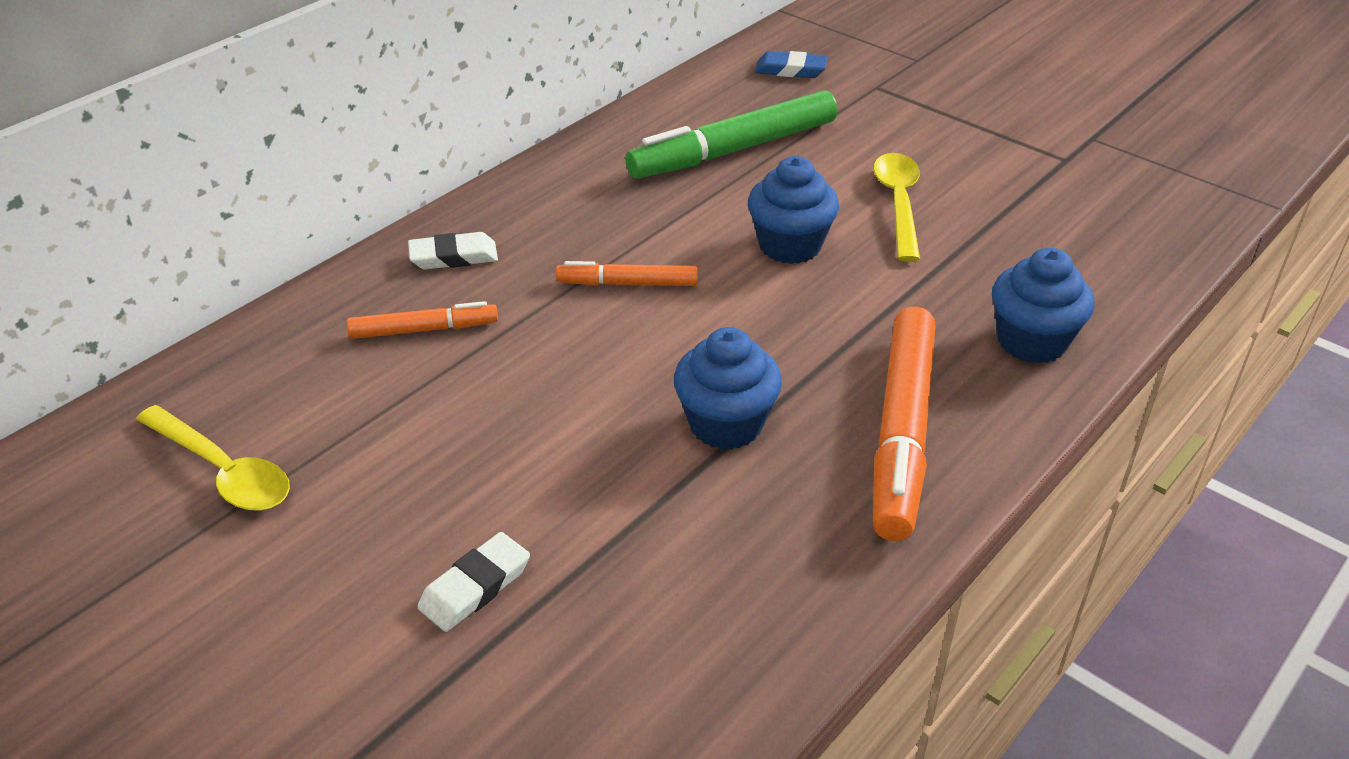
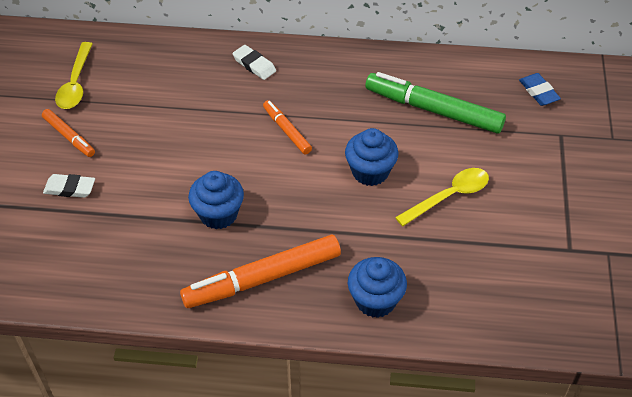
camera: 55 degrees right, 10 degrees up
orange marker [347,301,498,339] -> orange marker moved to [42,109,95,157]

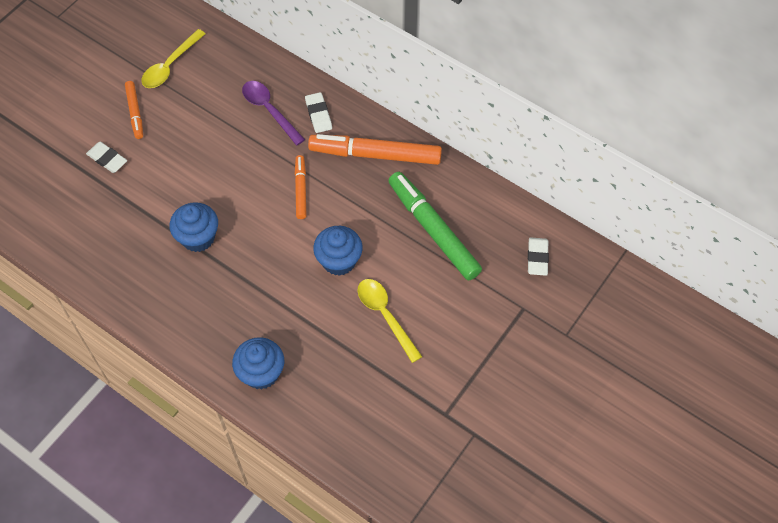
camera: 30 degrees right, 10 degrees up
orange marker [180,235,341,308] -> orange marker moved to [308,134,442,165]
yellow spoon [395,168,489,226] -> yellow spoon turned 120 degrees counterclockwise [357,279,423,363]
blue eraser [519,73,561,106] -> white eraser [528,238,549,276]
none -> purple spoon [242,81,305,146]

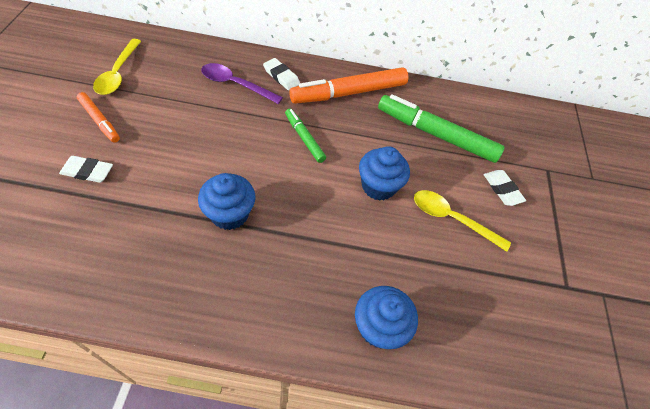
camera: 35 degrees left, 5 degrees down
orange marker [295,155,306,219] -> green marker [285,109,326,163]
white eraser [528,238,549,276] -> white eraser moved to [484,170,526,206]

